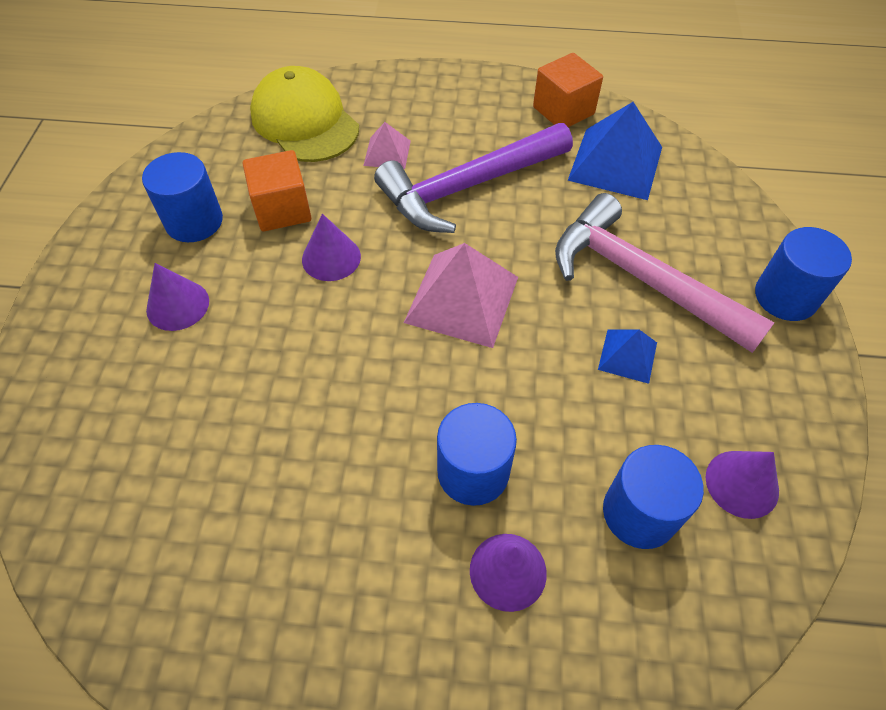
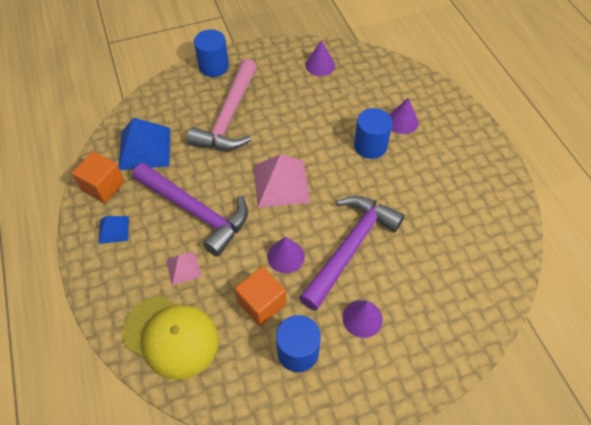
camera: 115 degrees left, 0 degrees up
yellow cap [250,66,359,162] -> yellow cap turned 90 degrees counterclockwise [123,296,219,380]
blue pyramid [598,329,657,384] -> blue pyramid moved to [99,216,129,244]
blue cylinder [603,445,704,549] -> none
none -> purple hammer [299,196,404,311]

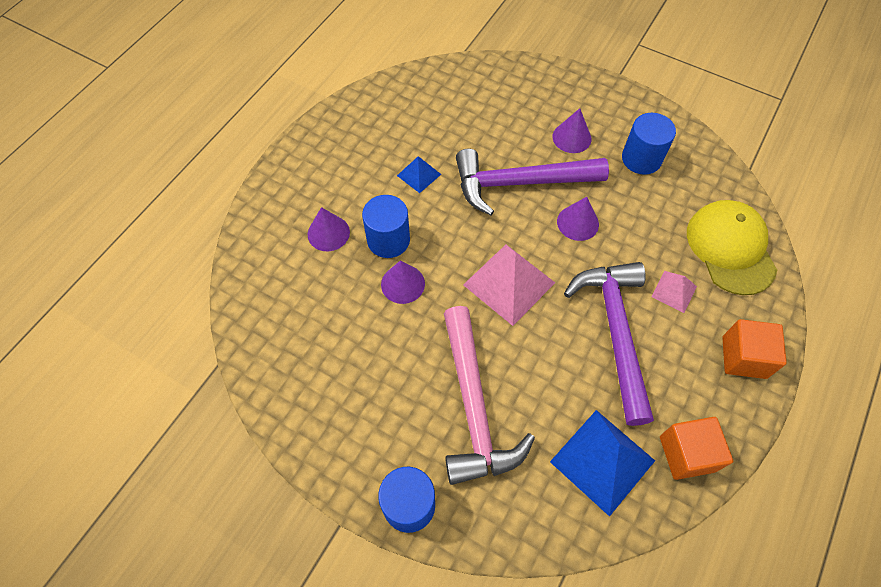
camera: 130 degrees left, 5 degrees up
blue pyramid [99,216,129,244] -> blue pyramid moved to [397,156,441,193]
pink hammer [187,59,257,151] -> pink hammer turned 105 degrees clockwise [444,306,535,485]
orange cube [235,267,286,326] -> orange cube moved to [722,319,787,379]
purple cone [305,40,335,76] -> purple cone moved to [381,260,425,304]

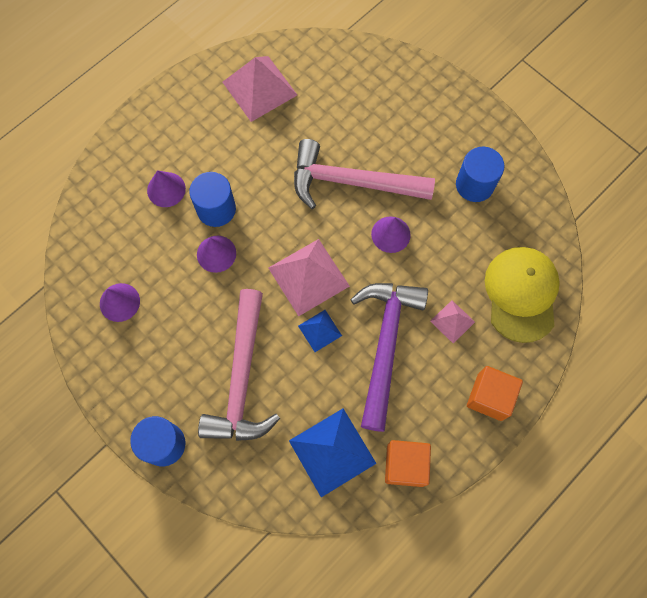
camera: 15 degrees right, 10 degrees up
blue pyramid [397,156,441,193] -> blue pyramid moved to [298,310,342,352]
purple hammer [456,149,609,216] -> pink hammer [294,139,435,209]
purple cone [553,108,591,153] -> purple cone moved to [100,283,140,322]
none -> pink pyramid [223,56,297,122]

